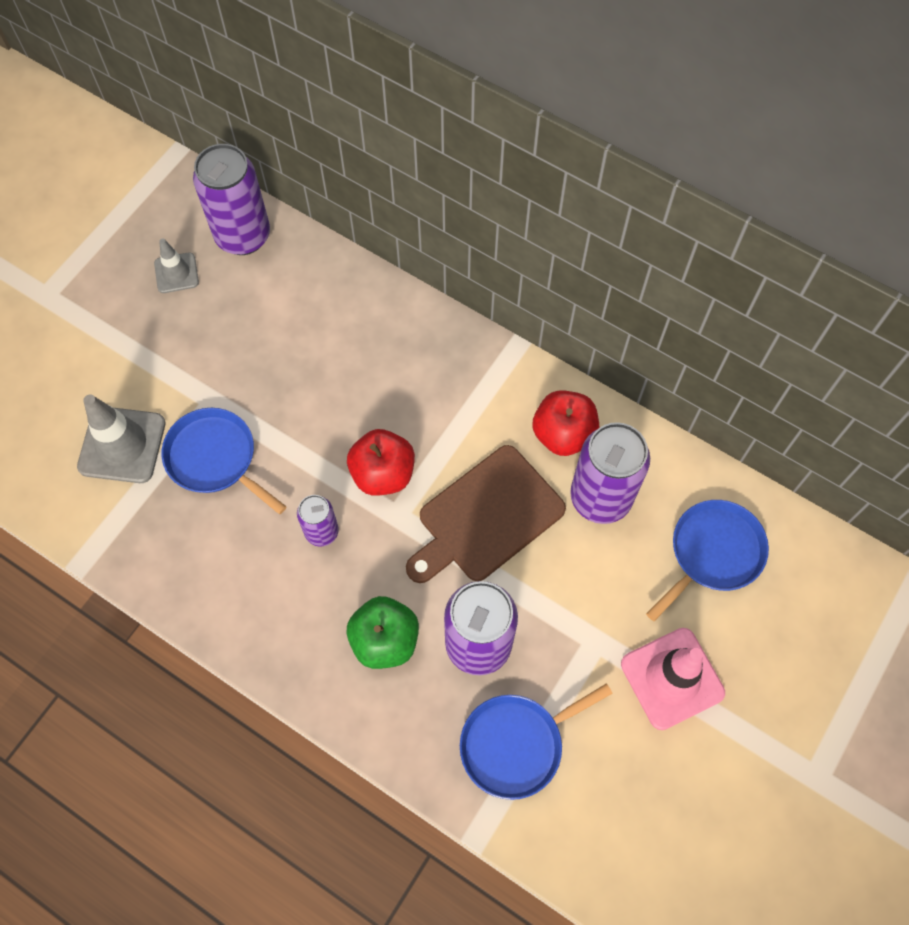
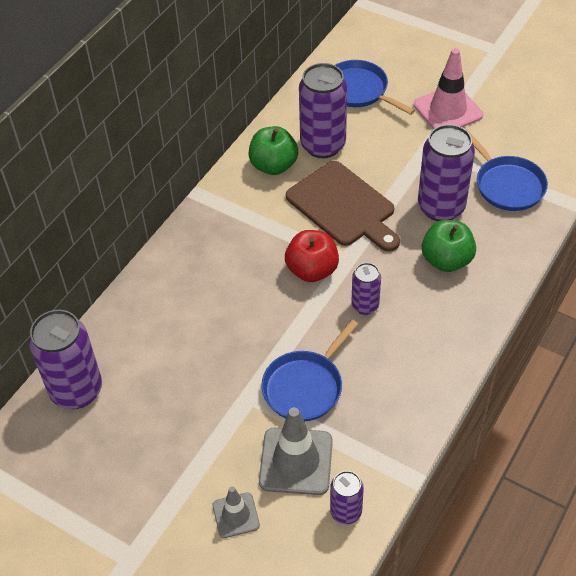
camera: 90 degrees left, 15 degrees down
grey traffic cone [154,238,199,293] -> grey traffic cone moved to [212,487,260,538]
red apple [532,390,599,456] -> green apple [249,126,298,175]
none -> purple can [330,471,364,524]

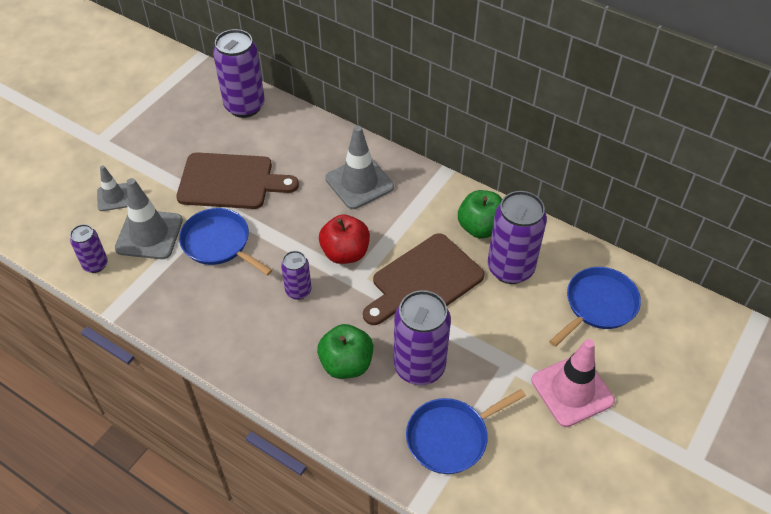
camera: 90 degrees right, 0 degrees up
none -> brown cutting board [176,152,299,209]
none -> grey traffic cone [325,125,394,209]

